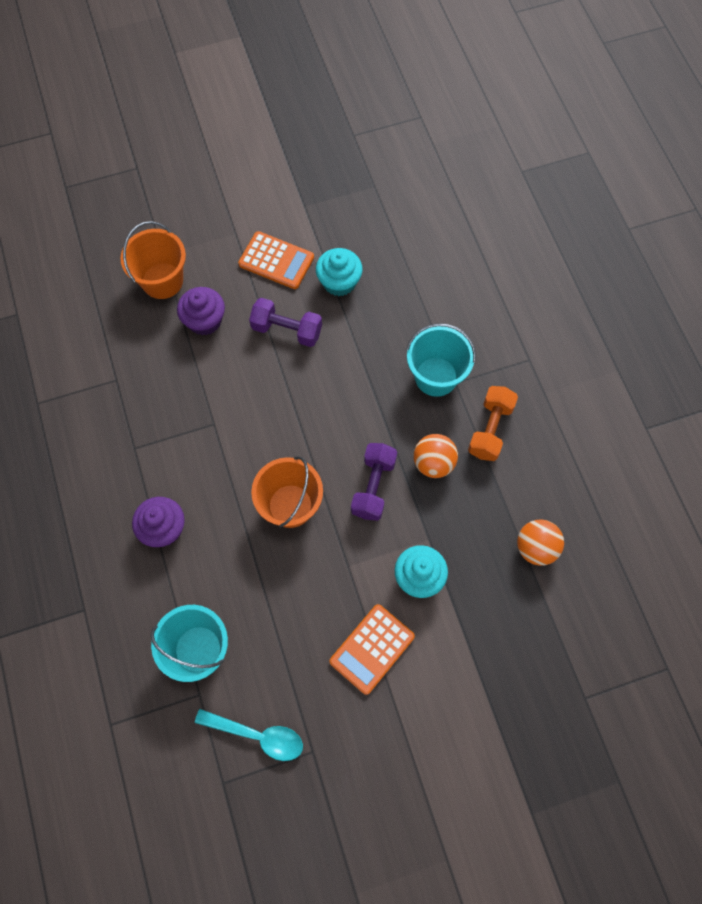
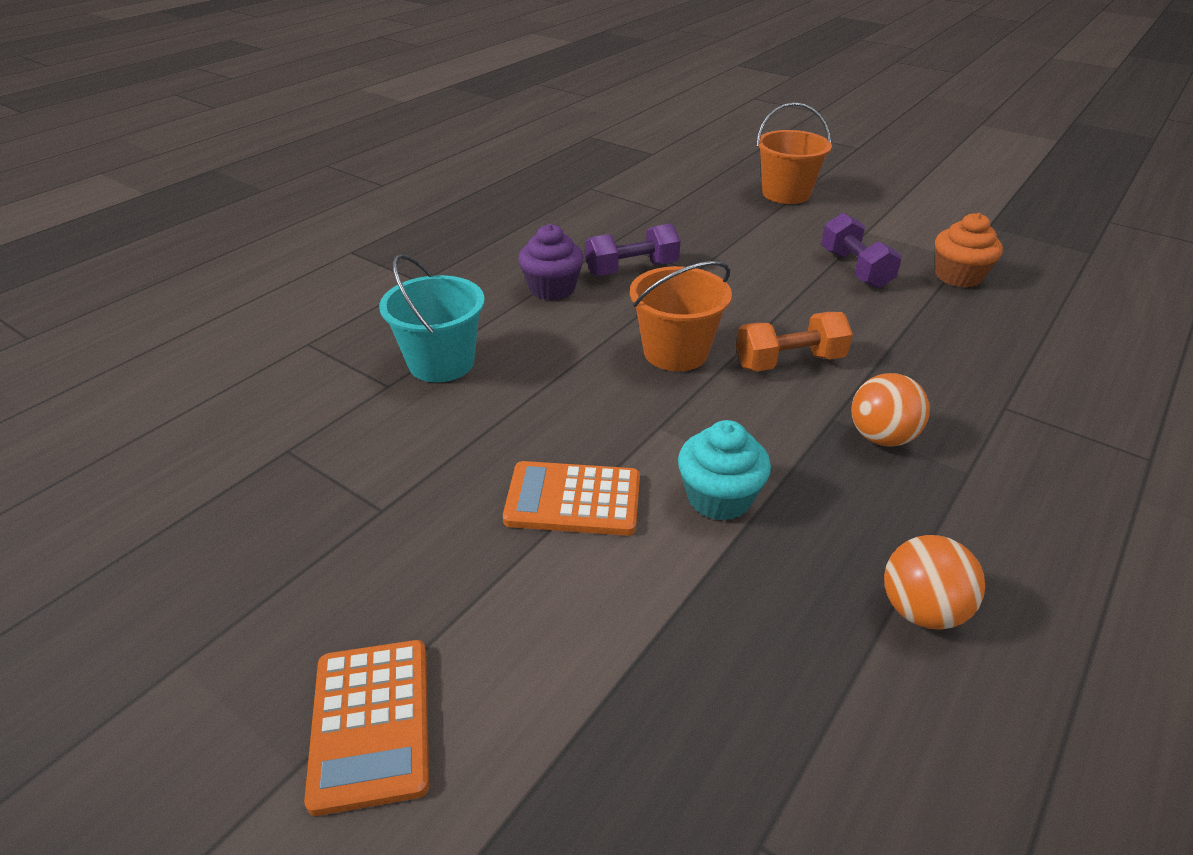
camera: 55 degrees right, 30 degrees down
purple cupcake [177,287,225,335] -> none
turquoise spoon [195,709,303,761] -> none
orange calculator [238,231,314,289] -> orange calculator moved to [304,640,429,816]
turquoise cupcake [316,248,363,296] -> orange cupcake [935,213,1003,288]
purple dumbbell [351,443,397,521] -> purple dumbbell moved to [585,223,681,276]
turquoise bucket [406,323,476,397] -> none
orange dumbbell [468,386,518,461] -> orange dumbbell moved to [736,312,853,371]

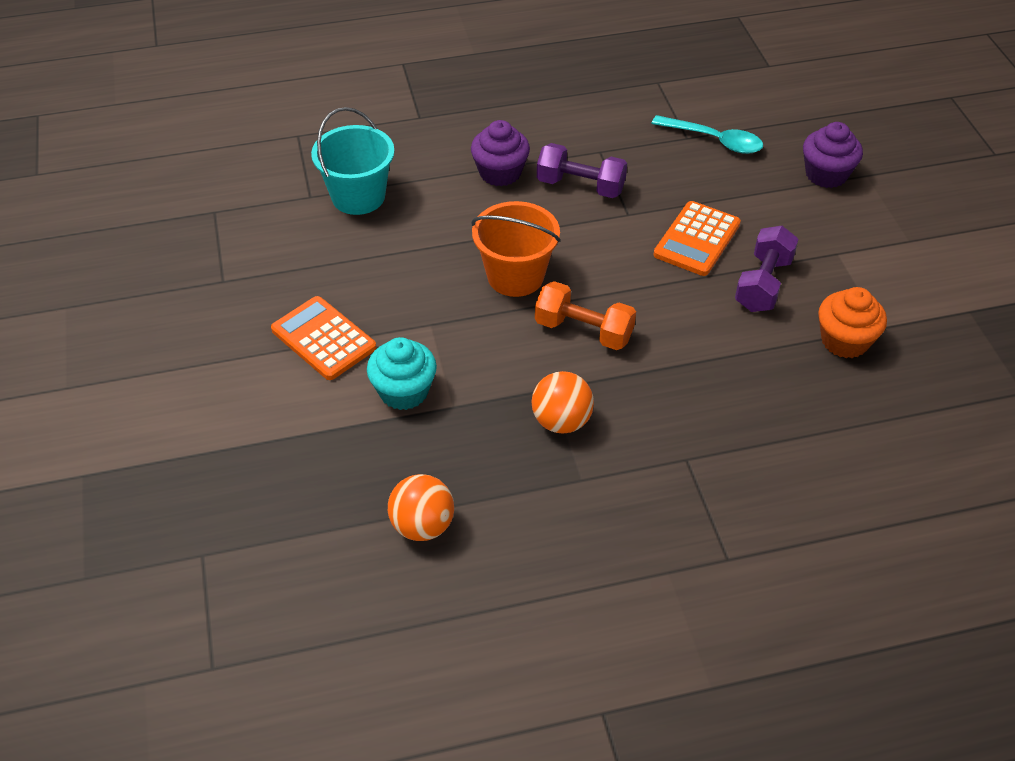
camera: 40 degrees right, 10 degrees up
orange calculator [304,640,429,816] -> orange calculator moved to [653,201,741,276]
orange bucket [757,102,832,204] -> purple cupcake [803,122,863,188]
none -> turquoise spoon [651,115,763,154]

